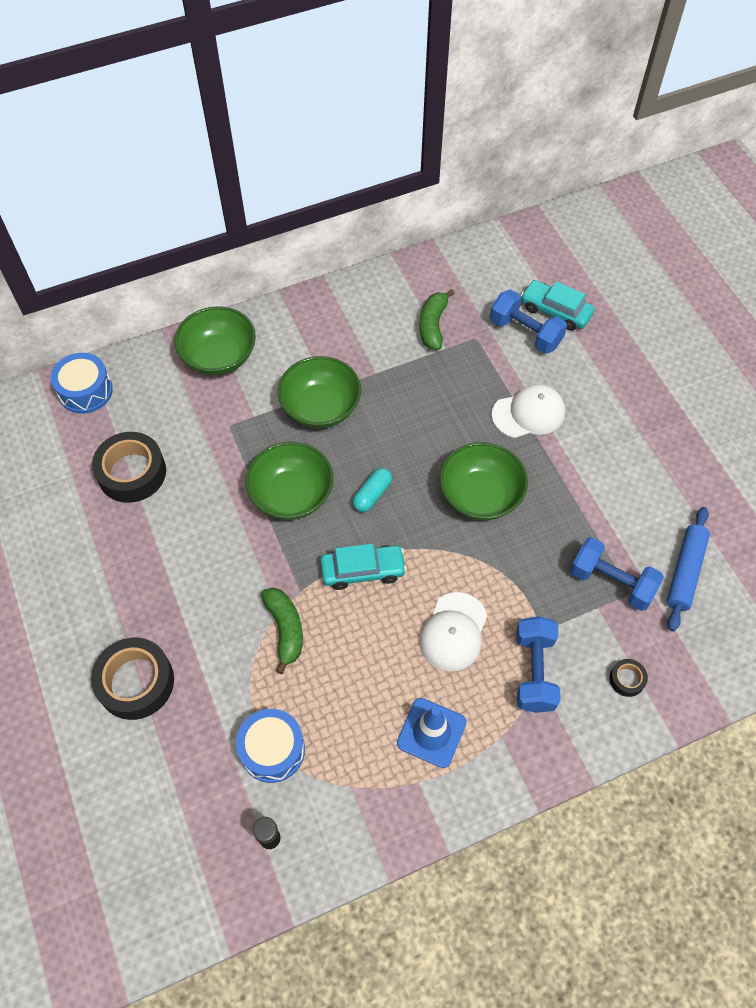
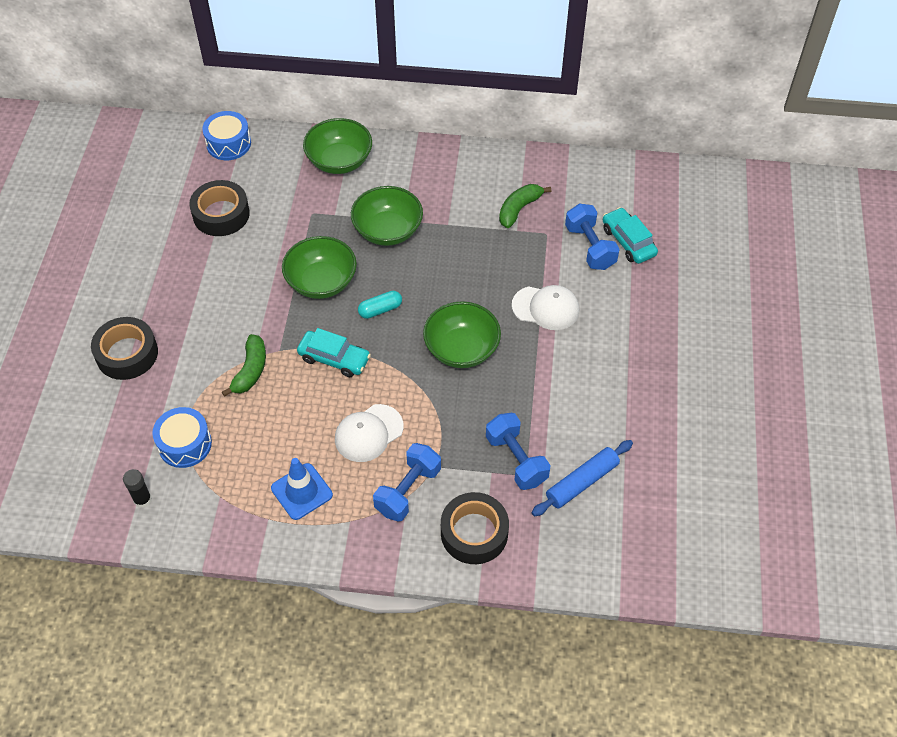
camera: 30 degrees right, 5 degrees down
black tape [609,659,648,697] -> black tape [441,492,509,564], size x2.15

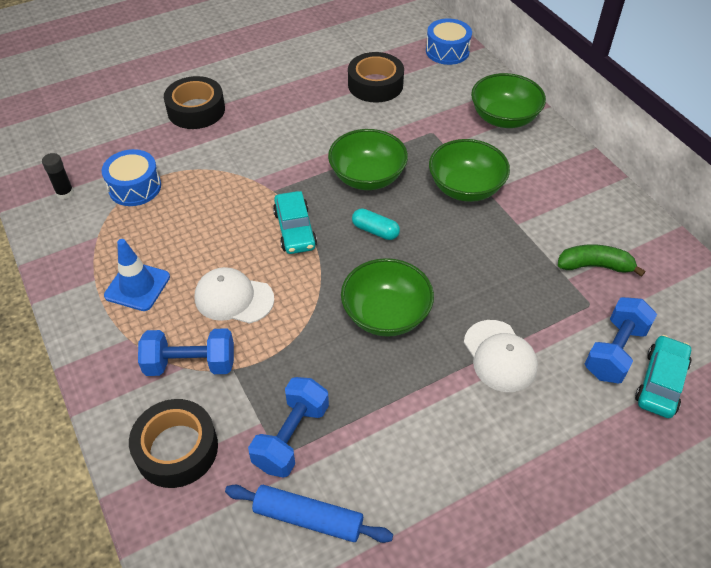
camera: 55 degrees right, 5 degrees down
green banana [222,334,266,397] -> none

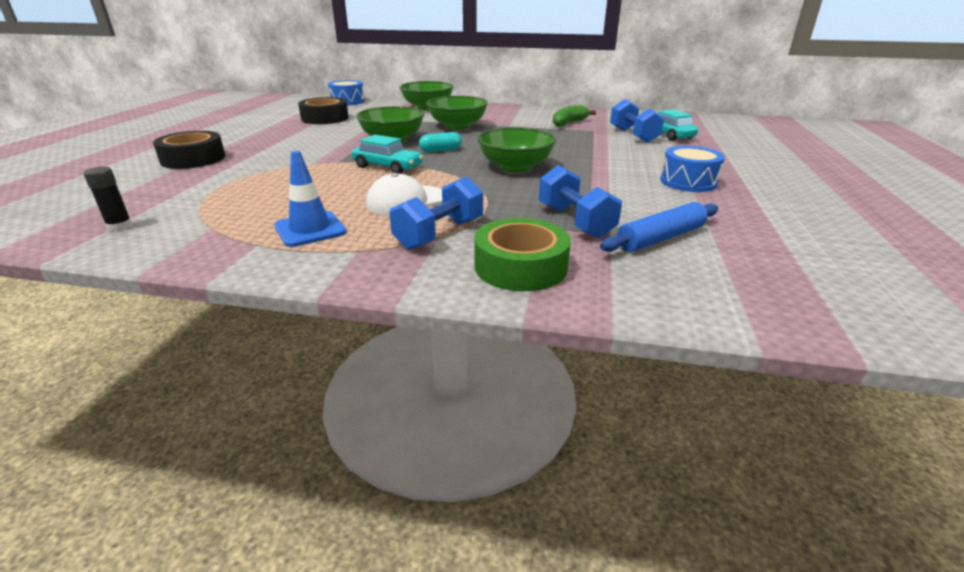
camera: 50 degrees left, 20 degrees down
blue drum [102,149,161,206] -> blue drum moved to [660,146,725,192]
black tape [129,399,218,488] -> green tape [474,218,571,291]
white cap [464,320,538,392] -> none

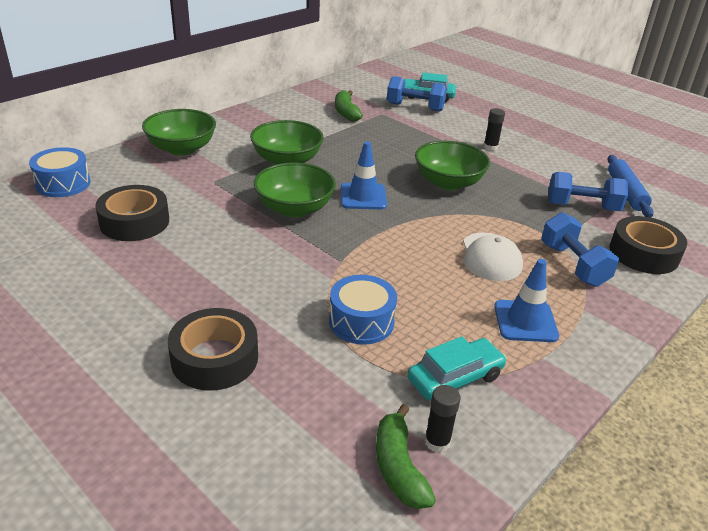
camera: 60 degrees left, 5 degrees up
turquoise car [352,135,423,174] -> turquoise car moved to [407,336,507,400]
turquoise capsule [419,132,462,152] -> blue traffic cone [341,142,387,209]
green tape [474,218,571,291] -> black tape [610,216,687,274]
blue drum [660,146,725,192] -> blue drum moved to [329,275,397,345]
none -> green banana [376,404,436,509]
none -> black glue stick [483,108,505,151]

